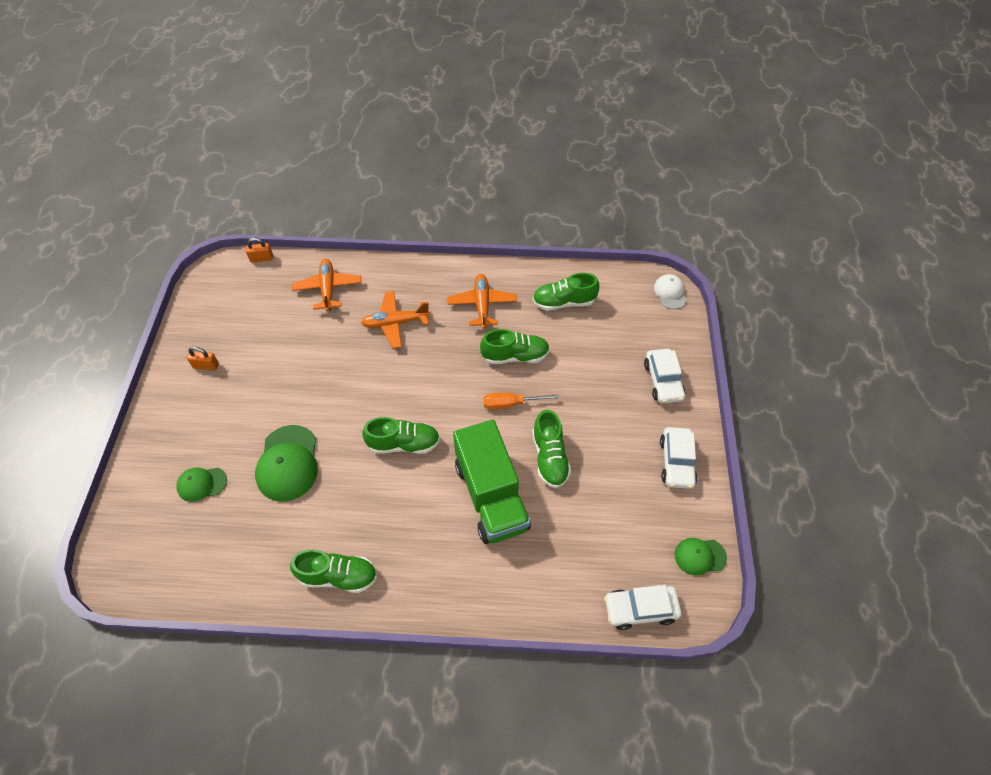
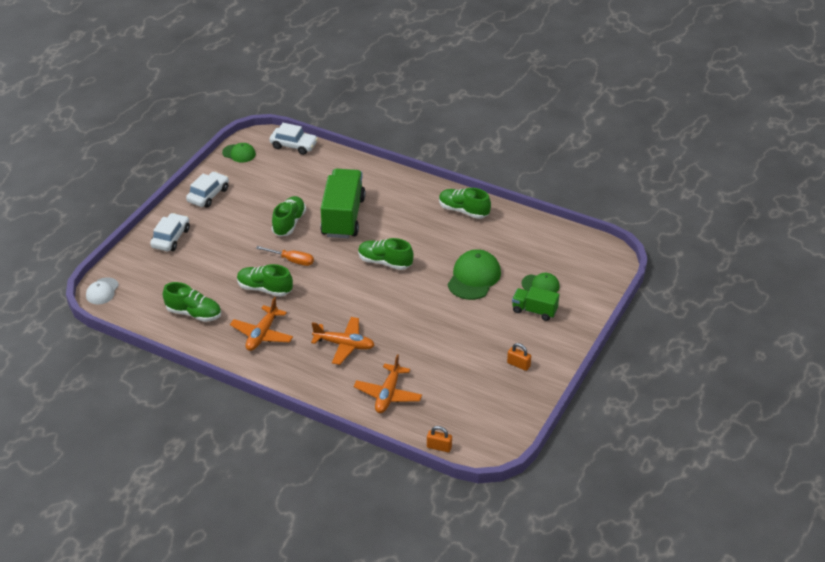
camera: 155 degrees left, 15 degrees down
none -> green truck [512,287,559,321]

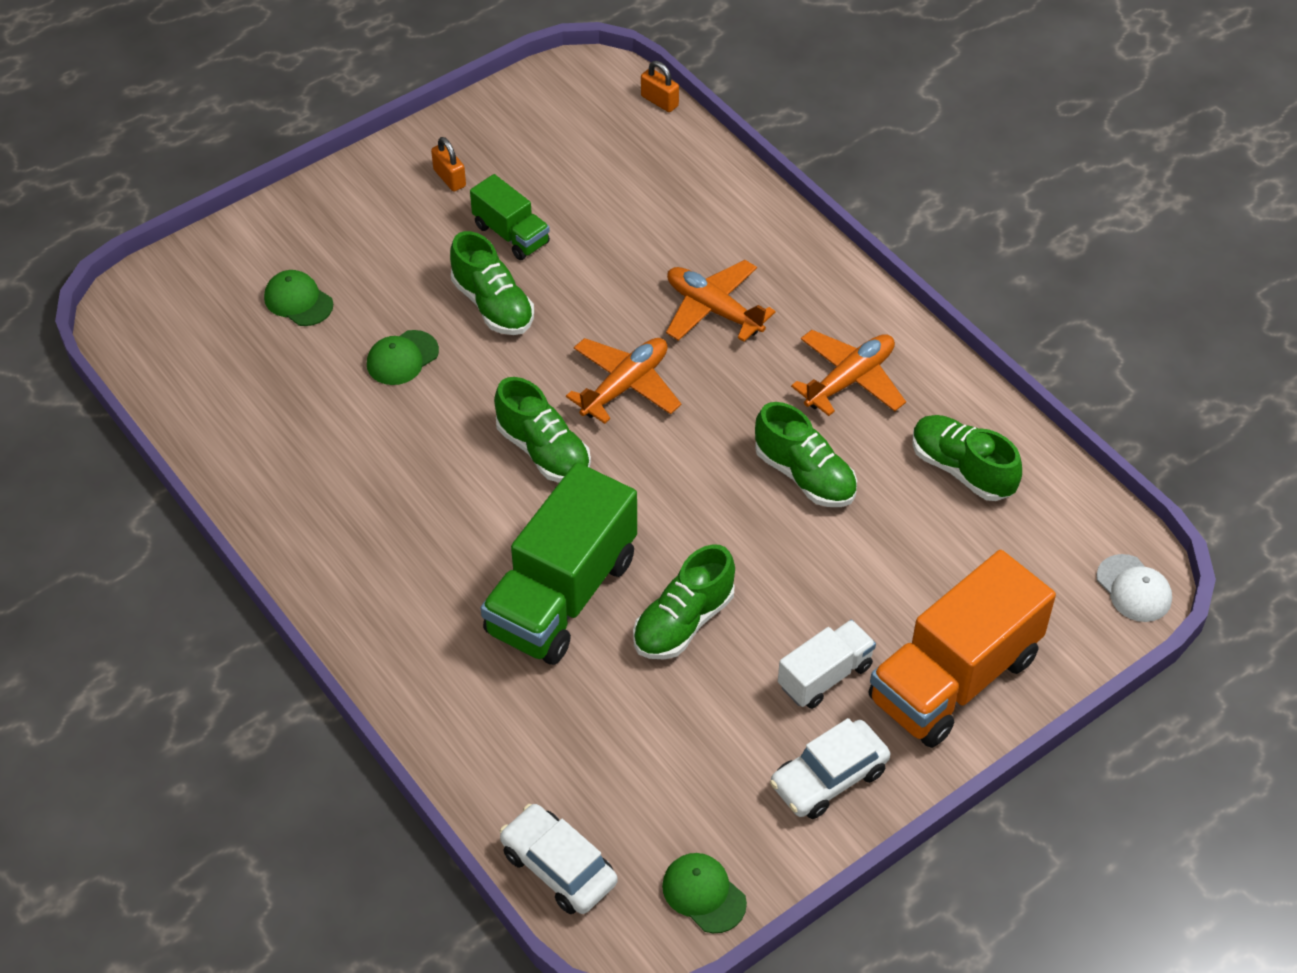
camera: 155 degrees left, 10 degrees up
white cap [86,277,119,304] -> white cap turned 105 degrees clockwise [1096,554,1172,622]
white car [150,213,190,251] -> orange truck [868,550,1056,748]
orange screwdriver [256,246,314,266] -> none
orange plane [354,354,422,413] -> orange plane moved to [566,338,681,424]
green shoe [439,188,491,219] -> green shoe moved to [450,231,534,335]
green cap [448,249,501,300] -> green cap [367,330,439,385], size x0.58
green truck [512,287,559,321] -> green truck moved to [470,174,550,260]
none -> white truck [778,620,876,709]

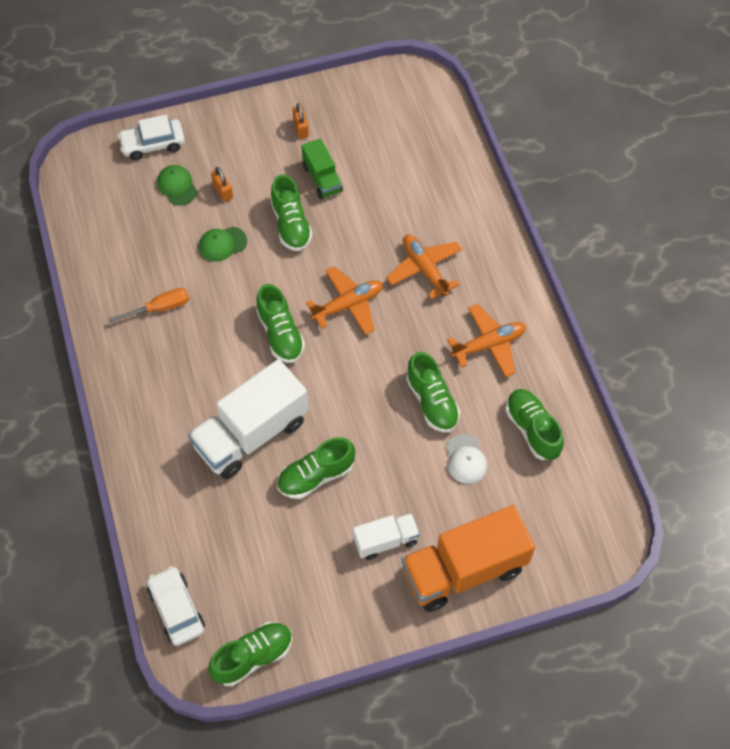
camera: 20 degrees right, 10 degrees up
green truck [481,462,637,665] -> white truck [188,359,309,479]
orange padlock [641,61,679,112] -> orange padlock moved to [211,167,233,202]
green cap [662,853,747,933] -> green shoe [208,622,293,686]
white car [770,718,890,819] -> white car moved to [118,115,185,160]
white cap [1096,554,1172,622] -> white cap moved to [446,434,487,484]
none -> orange screwdriver [108,288,189,323]

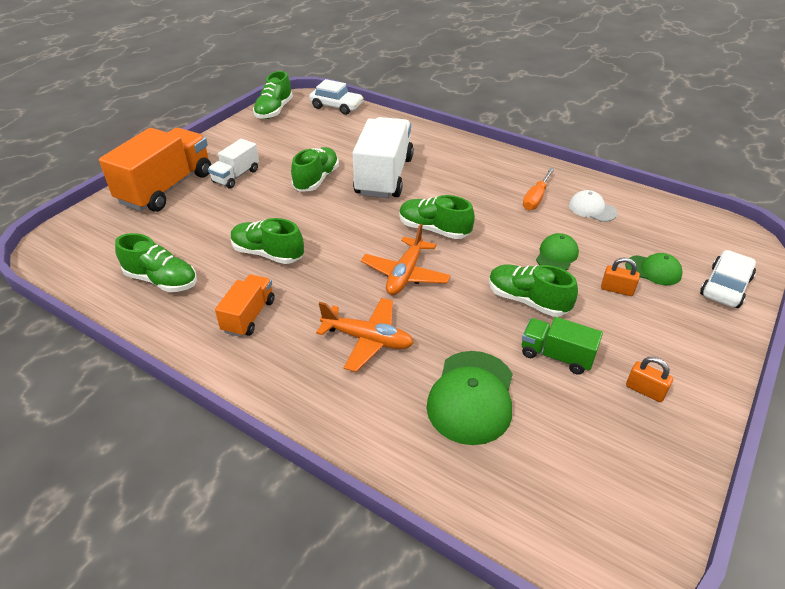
camera: 140 degrees right, 20 degrees down
white cap [446,434,487,484] -> white cap moved to [569,190,617,222]
orange plane [447,304,526,377] -> orange truck [215,274,275,337]
none -> green cap [427,351,513,445]

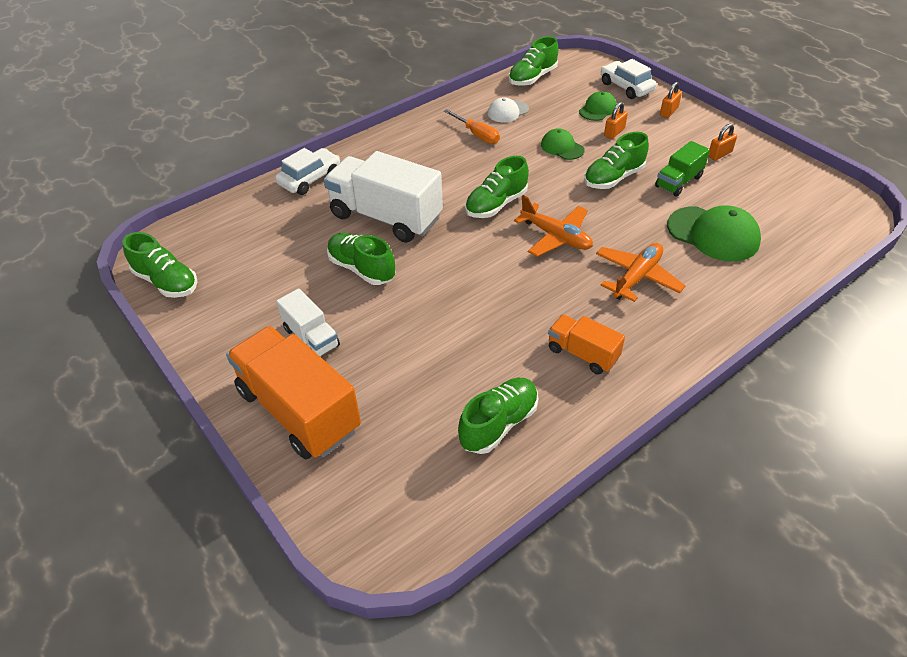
camera: 70 degrees left, 5 degrees up
green shoe [231,218,304,264] -> green shoe moved to [509,36,558,86]
white car [309,79,363,115] -> white car moved to [275,148,340,195]
none -> orange padlock [660,82,682,118]

